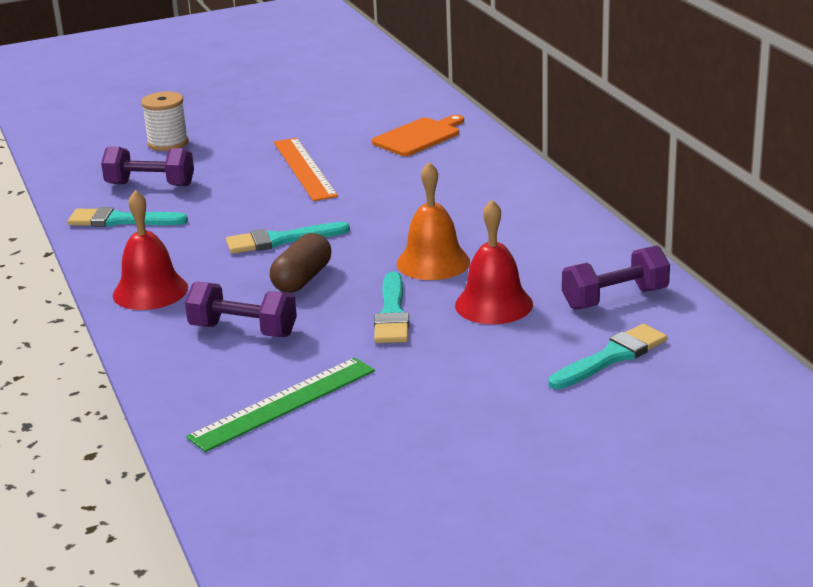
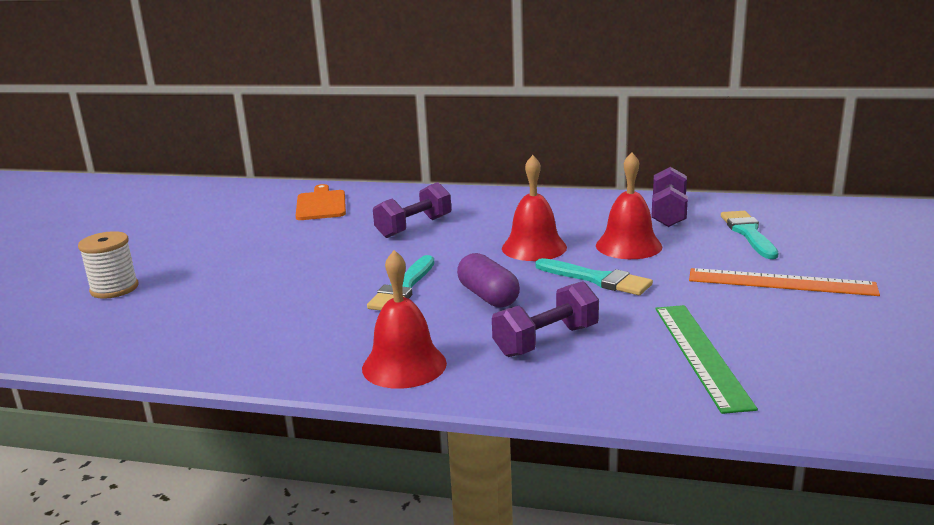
camera: 55 degrees left, 5 degrees down
turquoise brush [68,207,188,227] -> none
purple dumbbell [101,146,194,186] -> purple dumbbell moved to [373,182,451,238]
brown capsule [270,233,331,293] -> purple capsule [457,253,520,308]
orange ruler [274,138,338,201] -> orange ruler moved to [689,268,880,296]
orange bell [397,162,470,280] -> red bell [502,155,567,261]

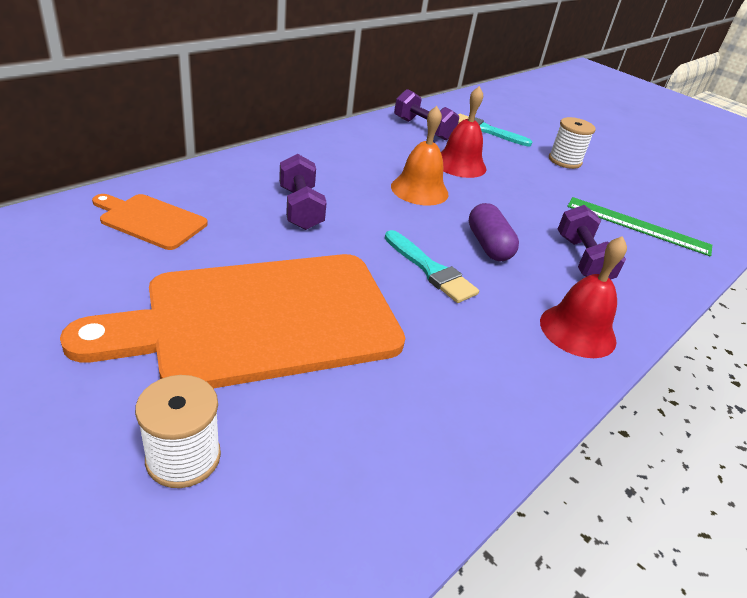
camera: 65 degrees left, 15 degrees up
purple capsule [457,253,520,308] -> purple capsule turned 75 degrees clockwise [469,203,519,261]
red bell [502,155,567,261] -> orange bell [391,106,448,206]
turquoise brush [535,258,653,295] -> none
orange ruler [689,268,880,296] -> white spool [549,117,596,169]
none -> orange cutting board [60,254,405,388]

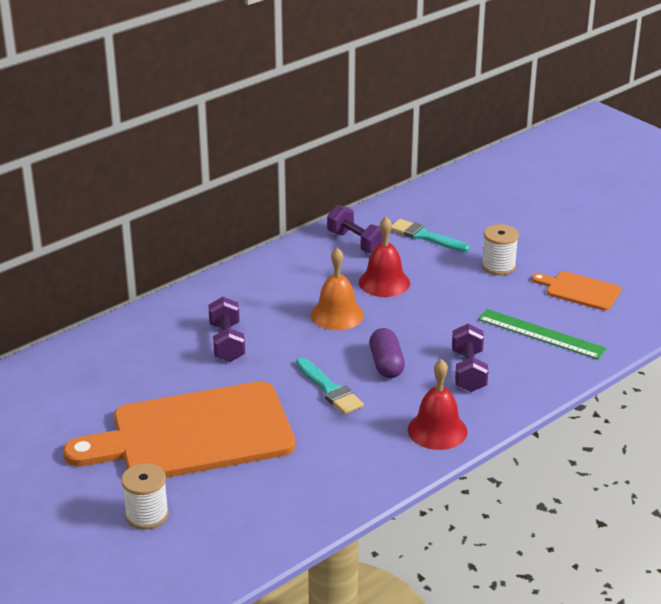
camera: 10 degrees right, 5 degrees down
orange cutting board [92,194,208,250] -> orange cutting board moved to [532,271,621,311]

